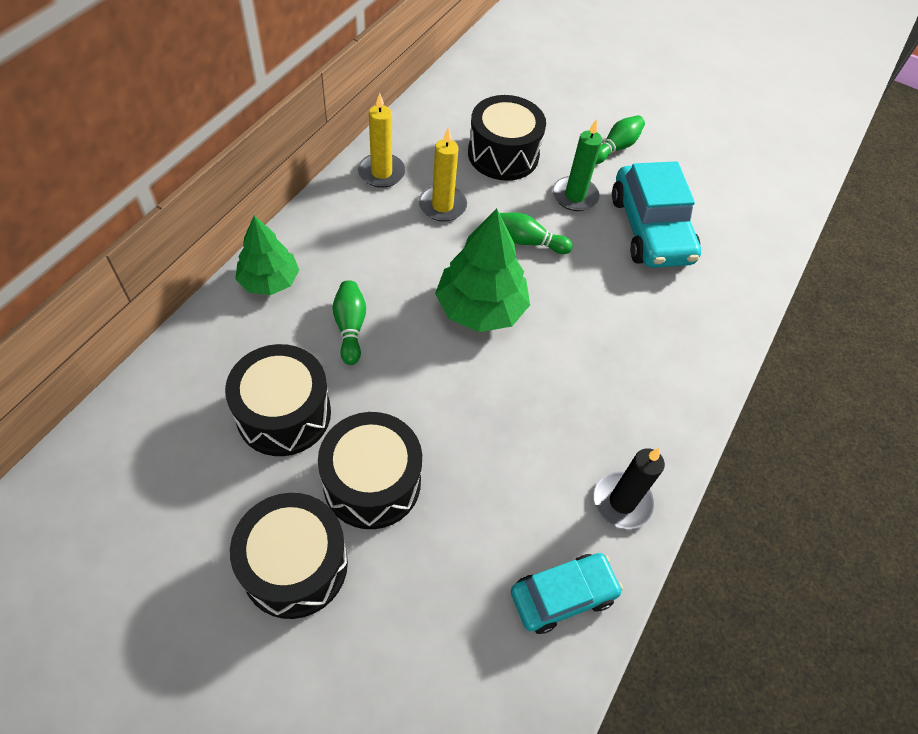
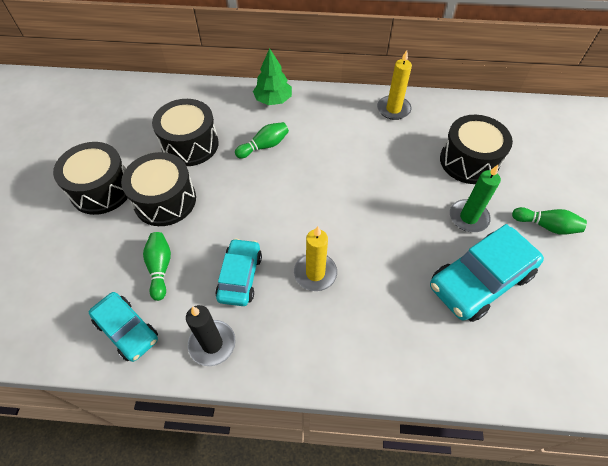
camera: 70 degrees right, 0 degrees up
yellow candle [419,128,467,222] -> yellow candle moved to [294,226,337,291]
green tree [435,208,530,332] -> none
green bowling pin [500,213,573,254] -> green bowling pin moved to [143,232,171,301]
none -> turquoise car [215,238,262,306]

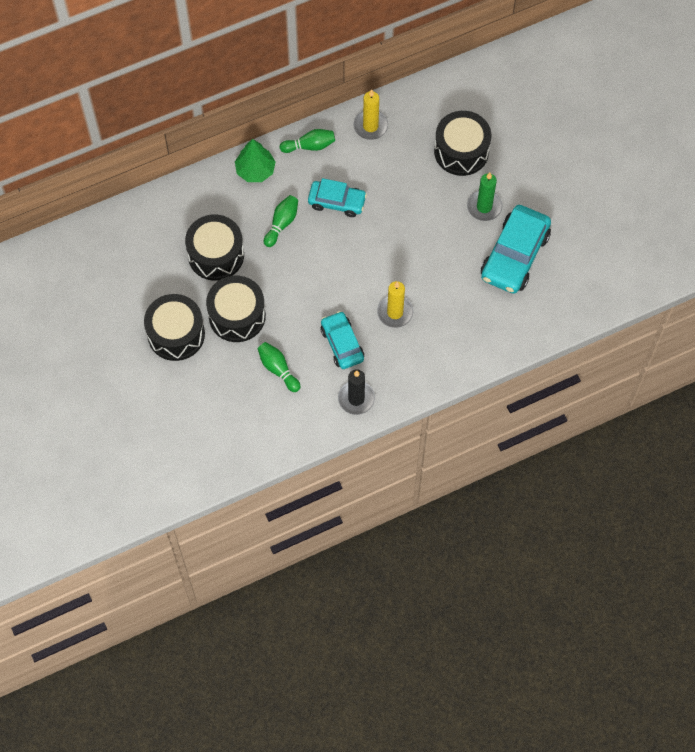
camera: 30 degrees left, 10 degrees up
turquoise car [89,292,158,362] -> turquoise car moved to [308,178,367,217]
green bowling pin [512,207,587,235] -> green bowling pin moved to [280,129,335,153]

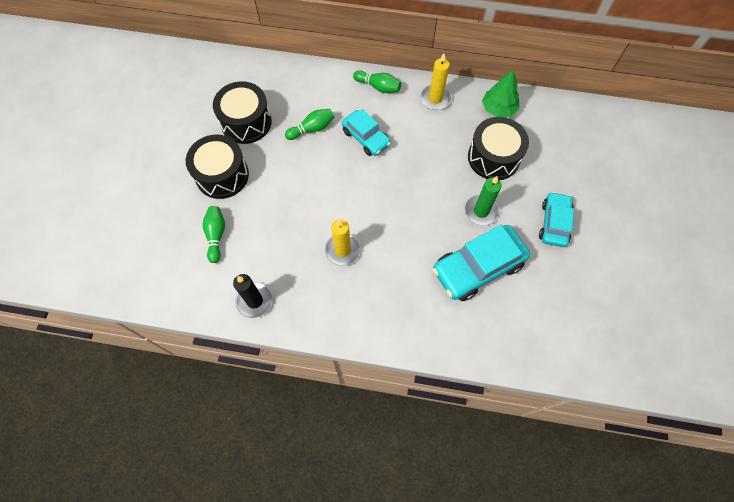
camera: 35 degrees right, 0 degrees up
black drum [144,294,205,361] -> none
green tree [235,139,276,182] -> green tree moved to [482,70,519,117]
turquoise car [321,311,364,369] -> turquoise car moved to [539,192,574,247]

